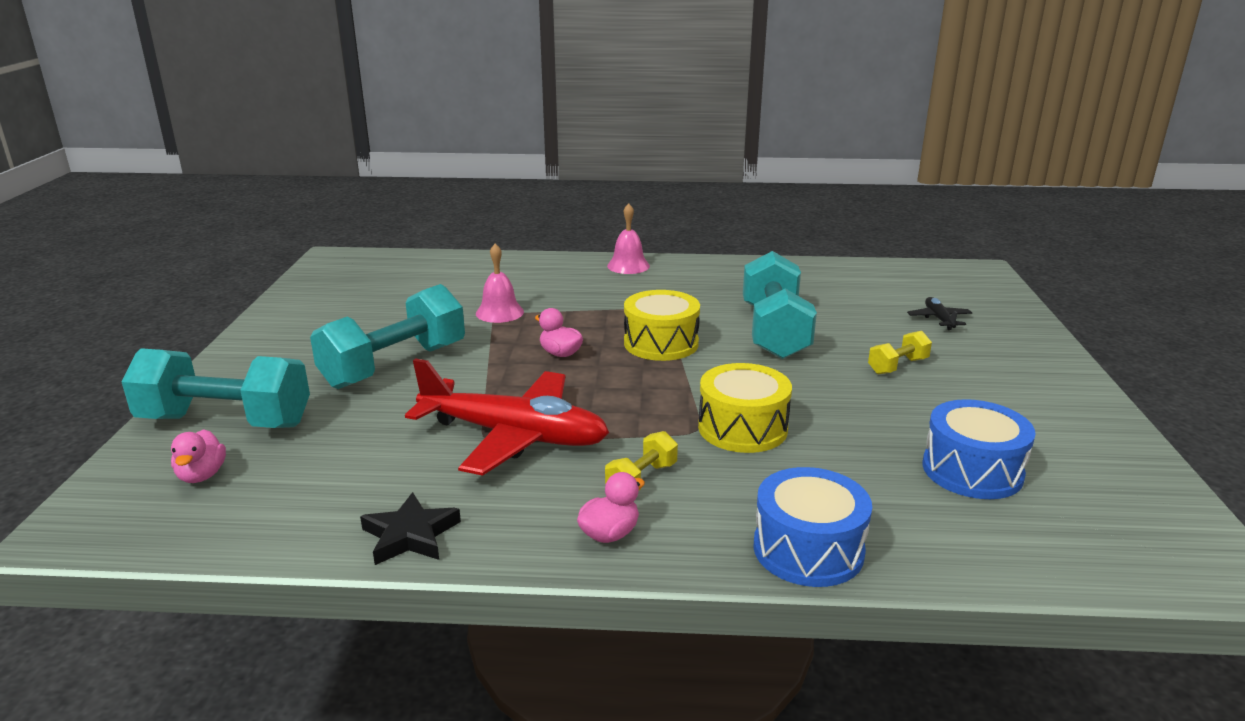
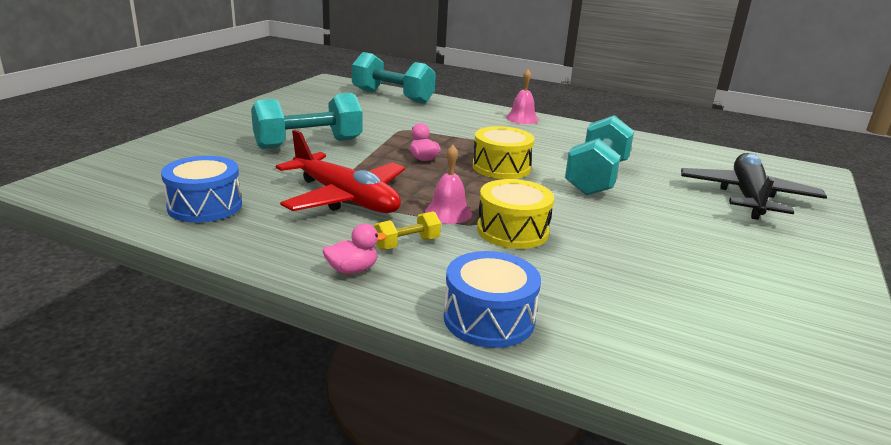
camera: 20 degrees right, 0 degrees up
turquoise dumbbell [122,348,310,428] -> turquoise dumbbell moved to [352,52,436,104]
pink duck [171,429,226,483] -> none
black star [360,492,461,565] -> none
pink bell [476,243,524,323] -> pink bell moved to [425,145,472,224]
yellow dumbbell [868,331,932,374] -> none
black plane [907,297,972,330] -> black plane [681,153,827,220], size x2.42
blue drum [923,399,1036,499] -> blue drum moved to [161,156,242,223]

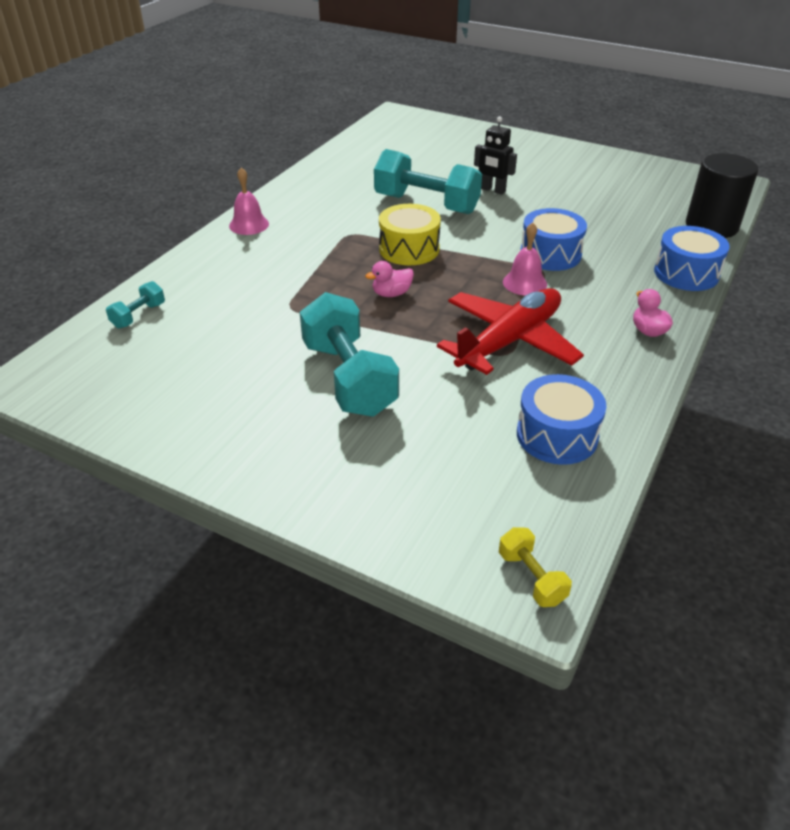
camera: 85 degrees left, 15 degrees up
turquoise dumbbell [352,52,436,104] -> turquoise dumbbell [106,281,165,329], size x0.46
yellow dumbbell [374,211,441,250] -> yellow dumbbell moved to [499,527,572,607]
yellow drum [477,179,554,249] -> blue drum [520,208,587,271]
black plane [681,153,827,220] -> none
none -> black robot [474,116,517,194]
none -> black cylinder [686,153,758,238]

